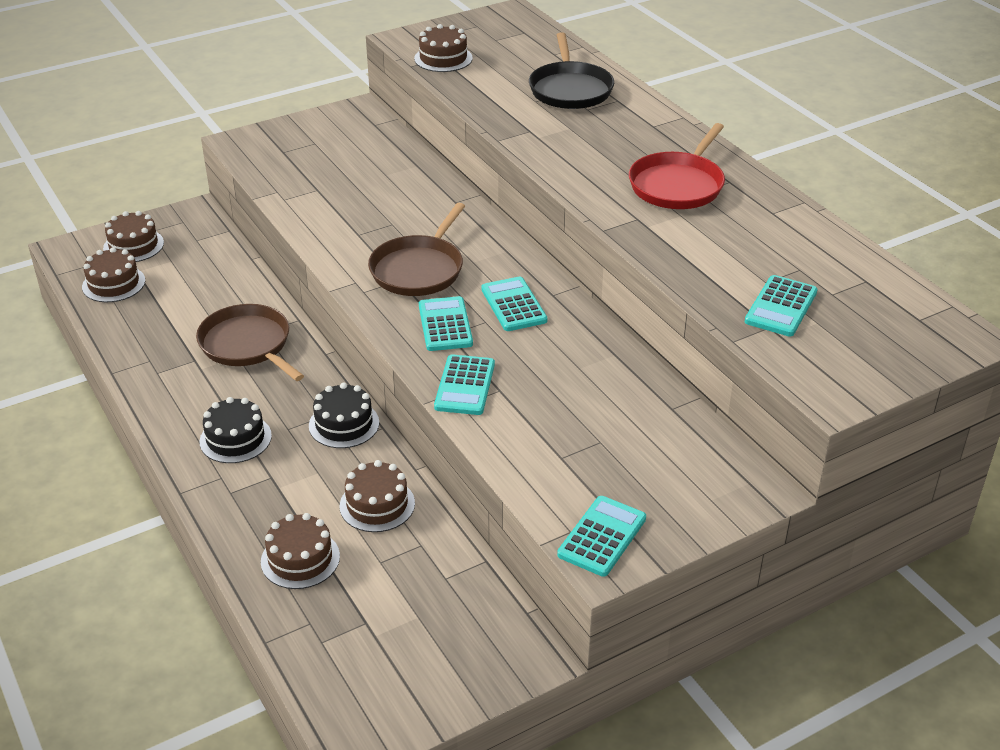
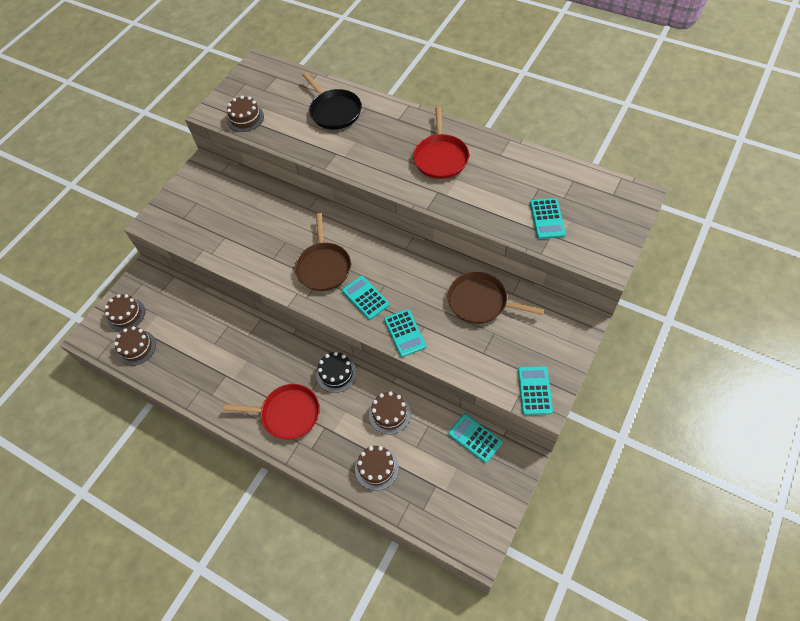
camera: 25 degrees left, 20 degrees up
brown pan [196,304,304,381] -> brown pan moved to [448,272,544,324]
black cake [199,397,272,463] -> red pan [224,384,320,440]
turquoise calculator [481,277,547,331] -> turquoise calculator moved to [448,414,502,463]

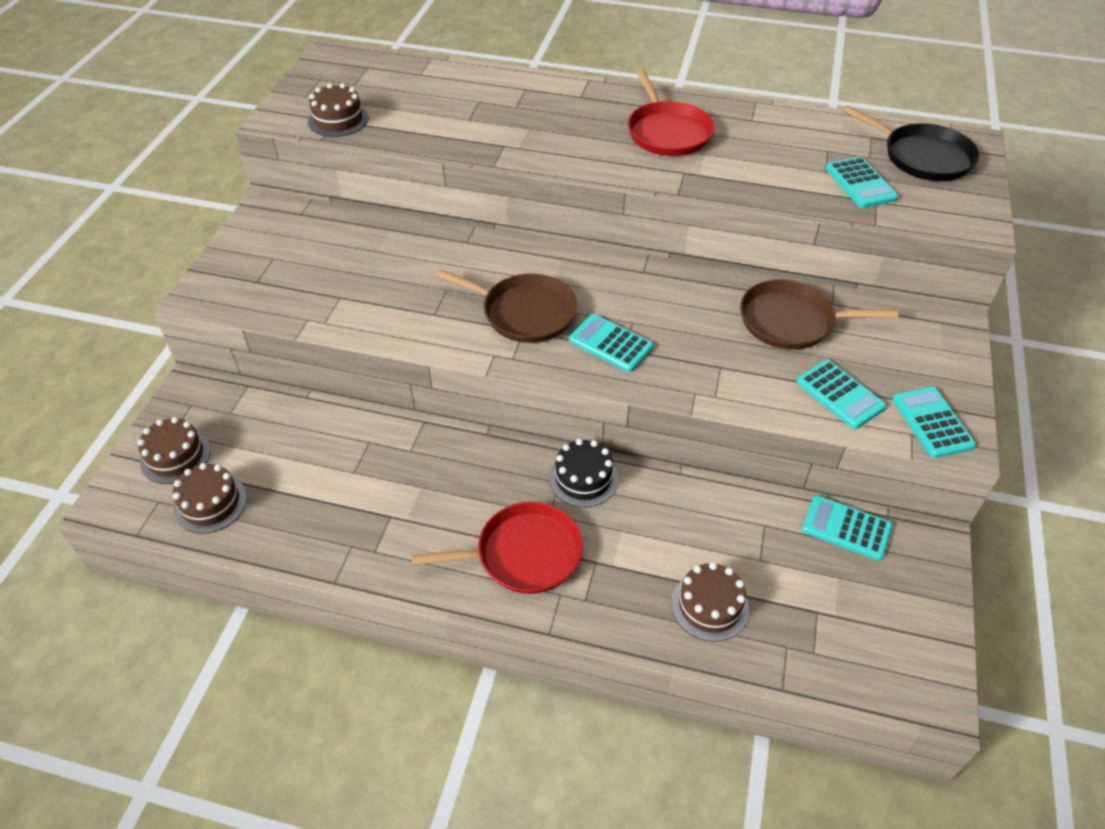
camera: 20 degrees left, 10 degrees down
brown pan [295,213,351,291] -> brown pan turned 45 degrees counterclockwise [435,269,577,343]
black pan [302,72,362,130] -> black pan moved to [842,106,980,181]
brown cake [369,391,411,434] -> none
turquoise calculator [384,309,426,357] -> turquoise calculator moved to [796,360,886,429]

